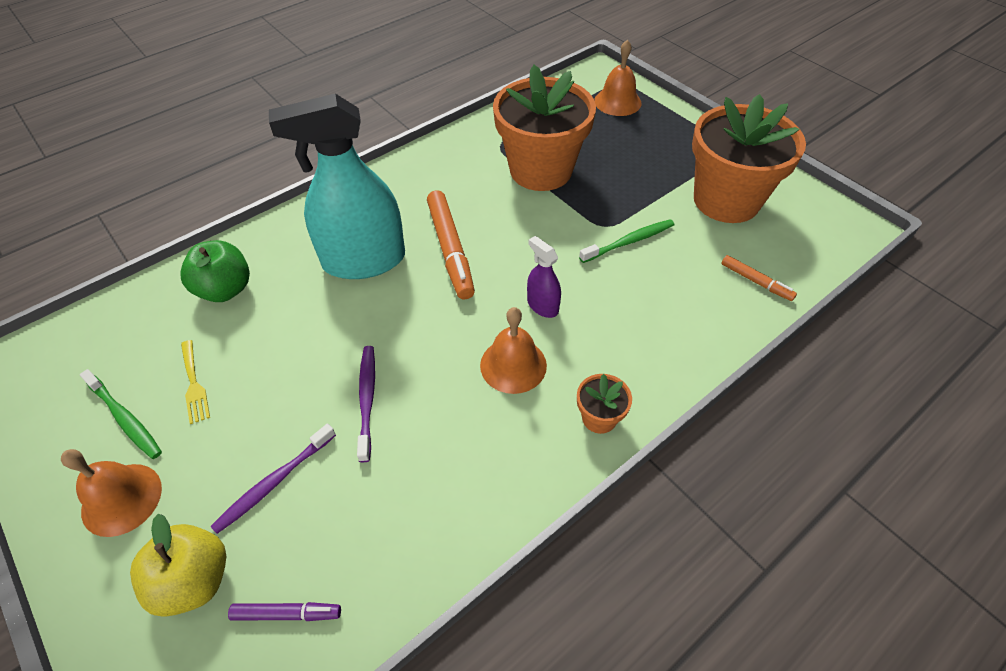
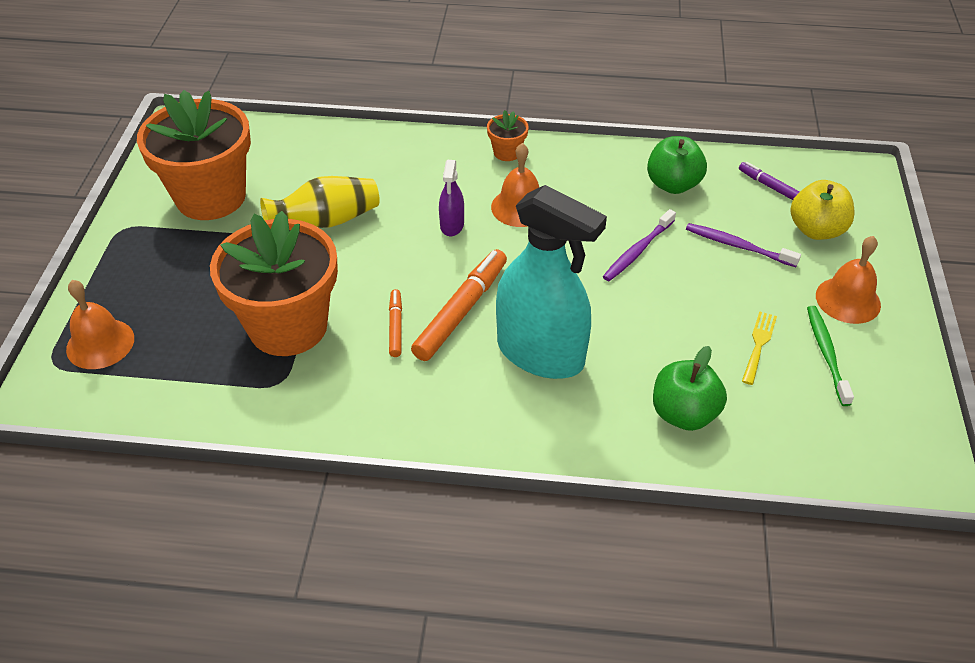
camera: 135 degrees left, 5 degrees down
purple toothbrush [210,424,336,534] -> purple toothbrush turned 150 degrees counterclockwise [686,223,801,267]
green toothbrush [579,219,674,263] -> yellow vase [260,176,380,228]
orange marker [721,255,797,301] -> orange marker moved to [389,289,402,357]
none -> green apple [647,136,707,194]

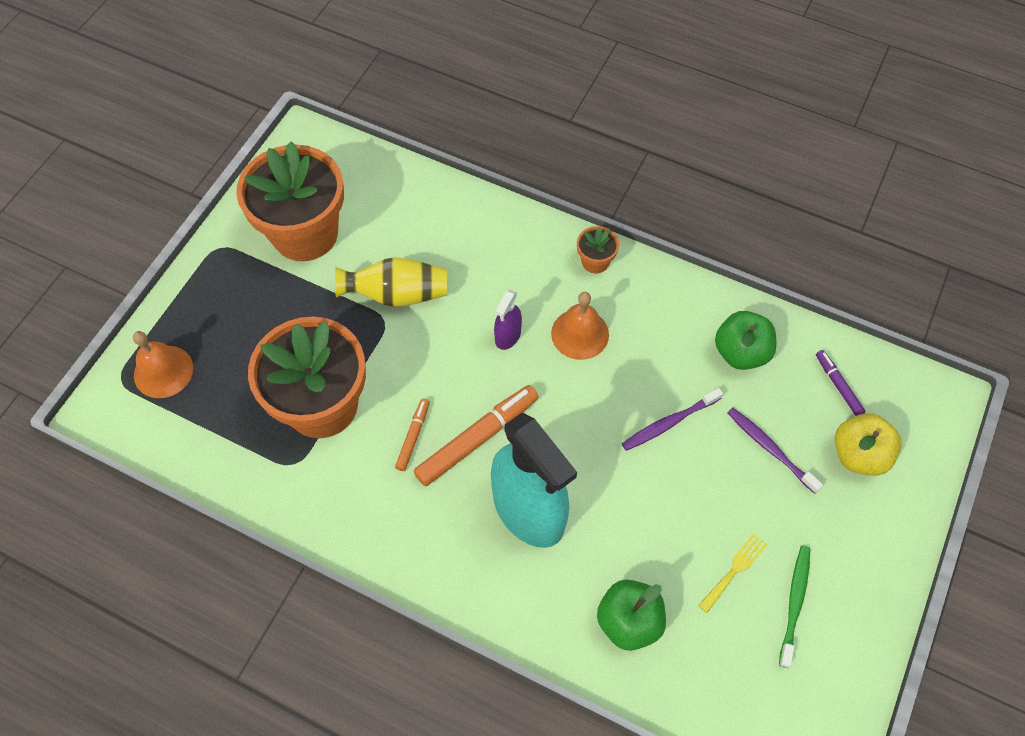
camera: 20 degrees right, 15 degrees up
orange bell [816,236,881,324] -> none

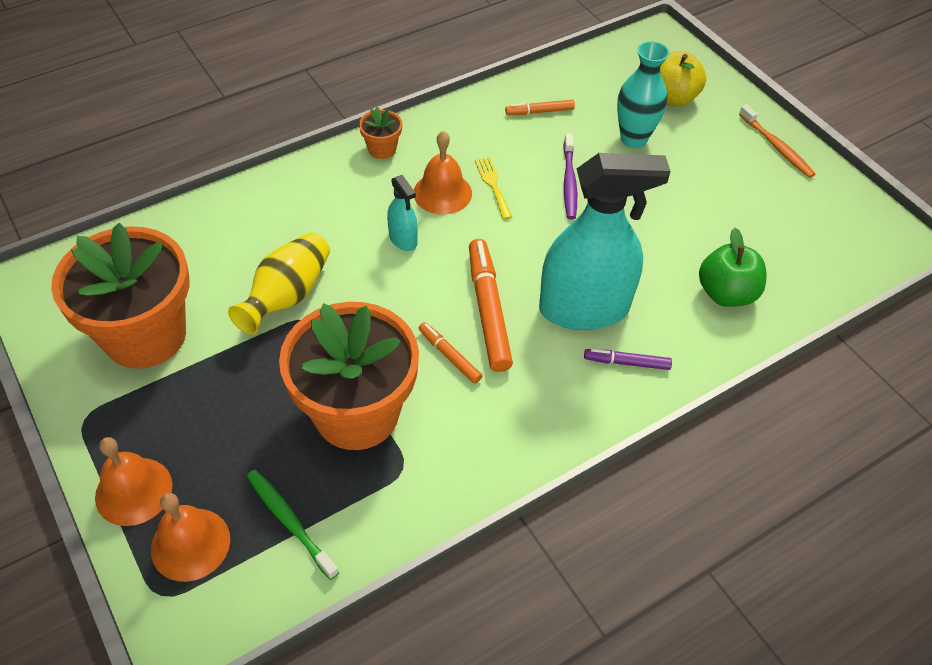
camera: 60 degrees left, 10 degrees down
purple spray bottle [494,290,522,350] -> turquoise spray bottle [387,175,418,251]
yellow fork [698,533,767,613] -> yellow fork moved to [475,157,512,219]
green apple [715,311,776,370] -> orange marker [505,100,575,115]
purple toothbrush [727,407,823,494] -> turquoise vase [617,41,670,148]
green toothbrush [779,545,810,668] -> green toothbrush moved to [247,470,339,580]
purple marker [816,350,866,416] -> purple marker moved to [584,349,672,370]
none -> orange bell [95,437,172,526]
none -> orange toothbrush [739,104,816,178]

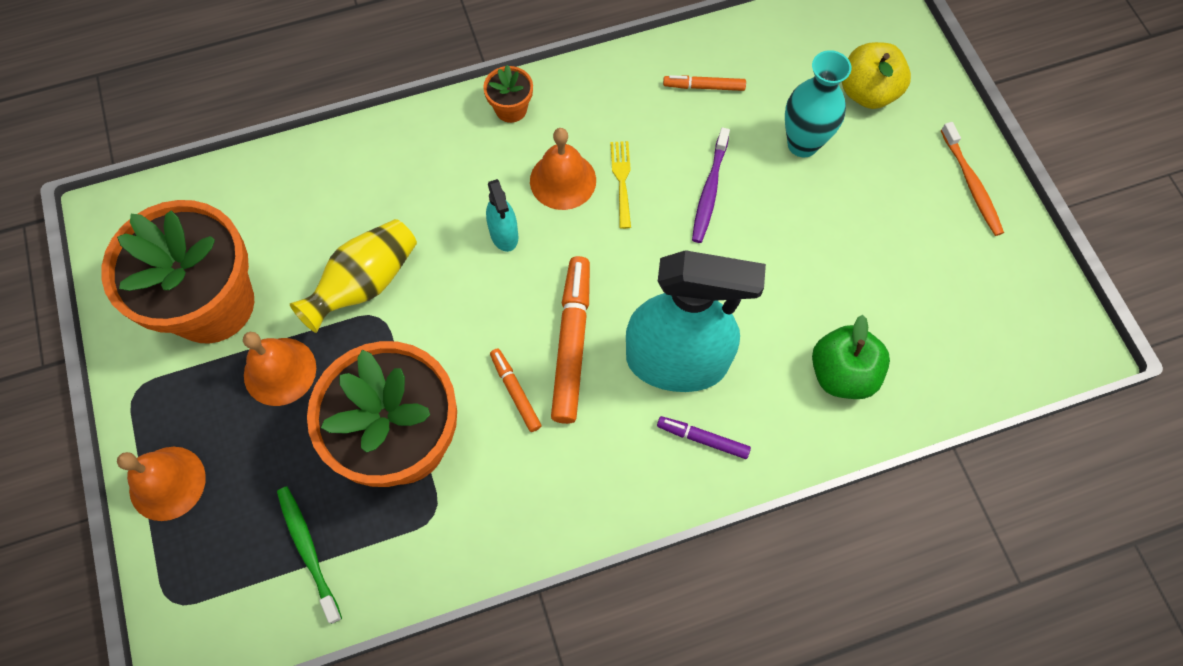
camera: 15 degrees right, 15 degrees up
orange bell [151,493,230,582] -> orange bell moved to [243,332,316,406]

